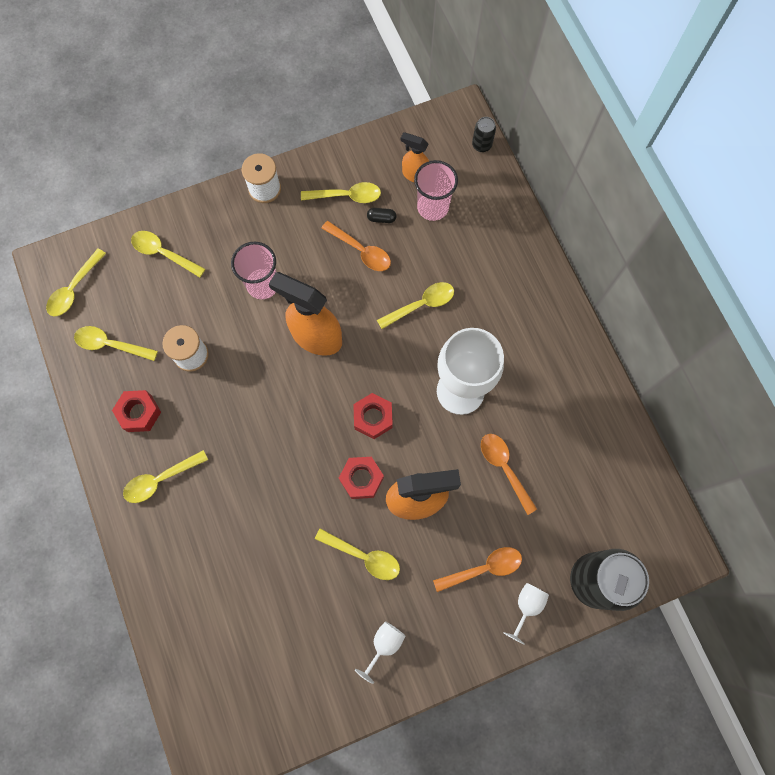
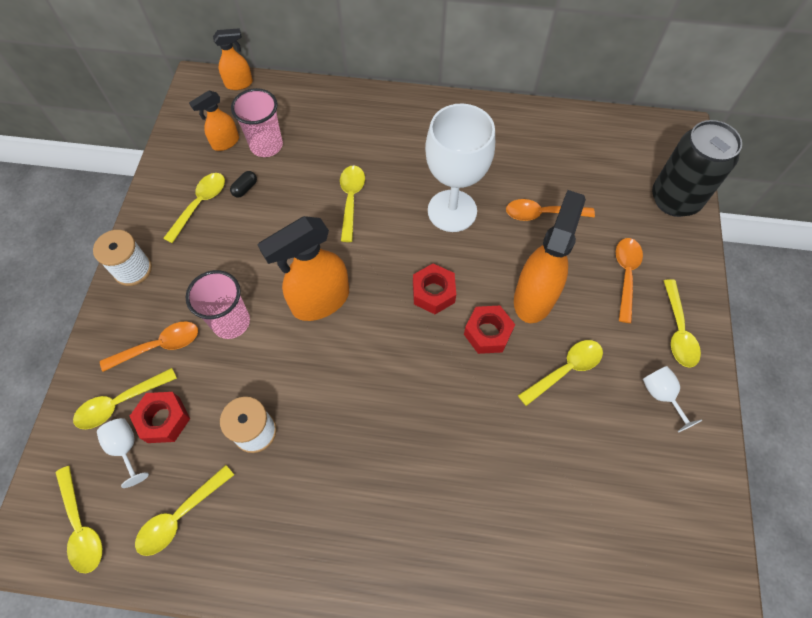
camera: 60 degrees left, 10 degrees down
red nut [112,390,161,432] -> red nut moved to [130,392,190,443]
yellow spoon [123,450,208,503] -> yellow spoon moved to [664,279,701,368]
orange spoon [322,221,391,271] -> orange spoon moved to [100,321,198,372]
black can [472,117,496,152] -> orange spray bottle [213,28,253,90]
white goblet [504,583,549,645] -> white goblet moved to [97,418,149,488]

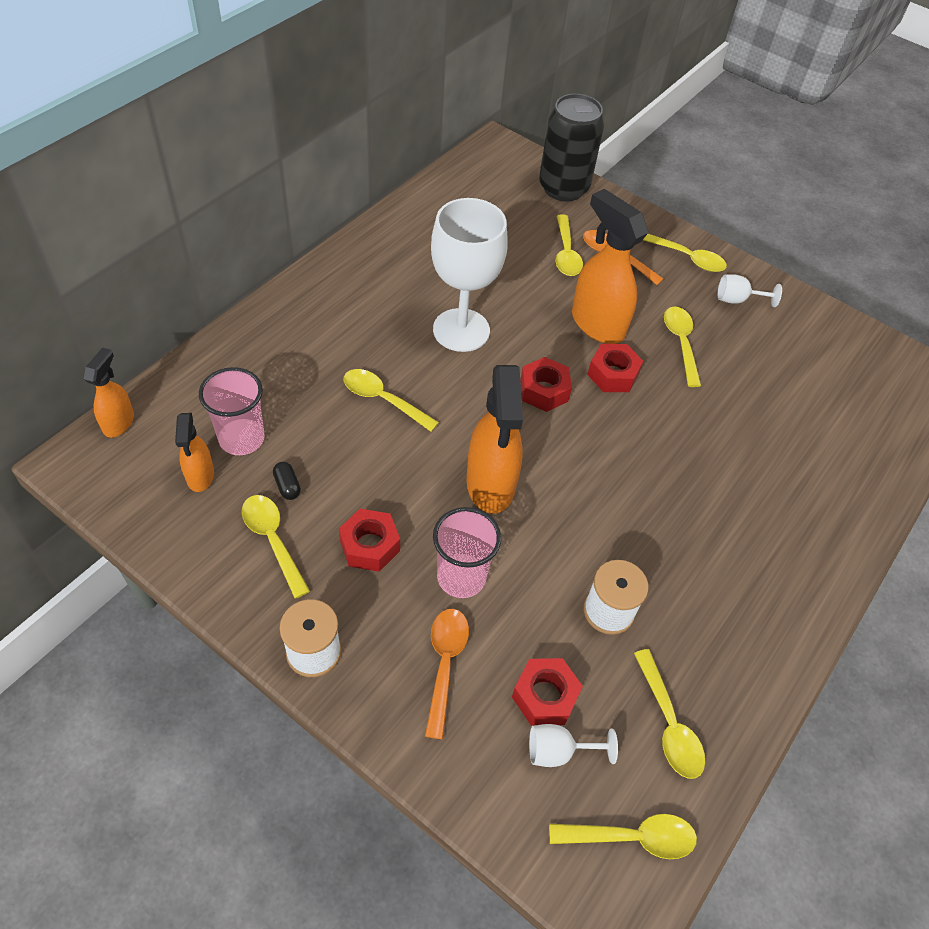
camera: 65 degrees left, 10 degrees down
yellow spoon [73,368,177,429] -> yellow spoon moved to [556,214,583,276]
orange spoon [506,199,595,221] -> none
none -> red nut [339,509,400,572]

